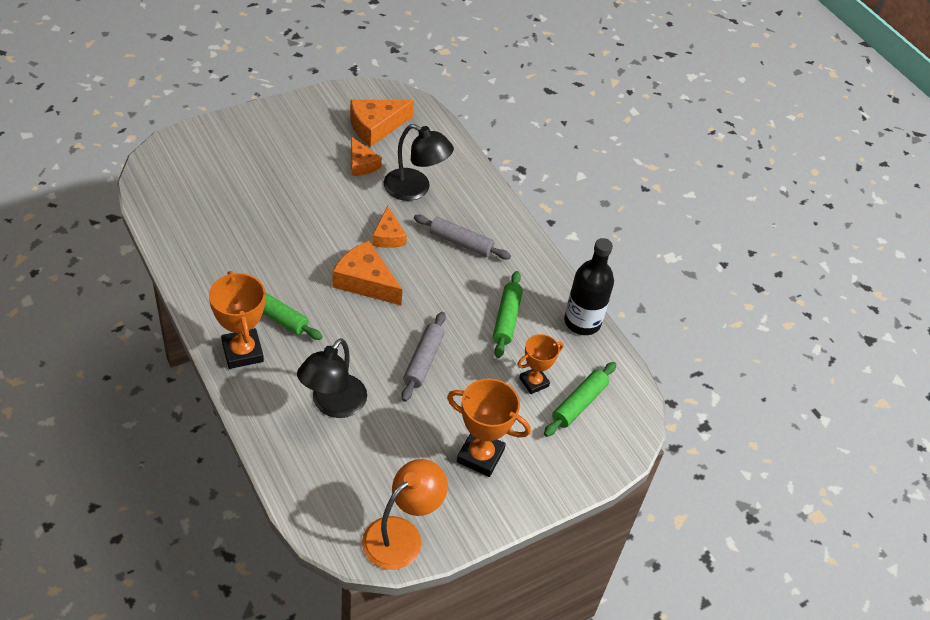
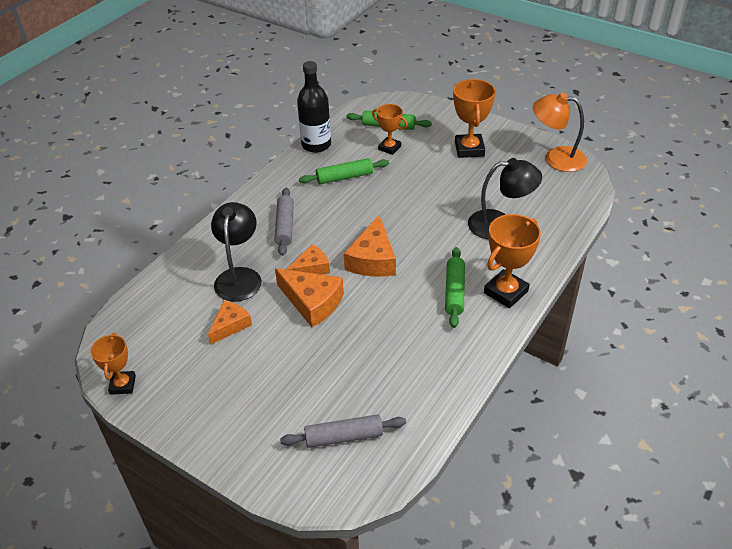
camera: 110 degrees left, 5 degrees down
orange cheese [350,100,414,147] -> orange cheese moved to [275,268,344,327]
grey rolling pin [401,312,446,402] -> grey rolling pin moved to [280,414,406,448]
none -> orange trophy [90,333,136,395]

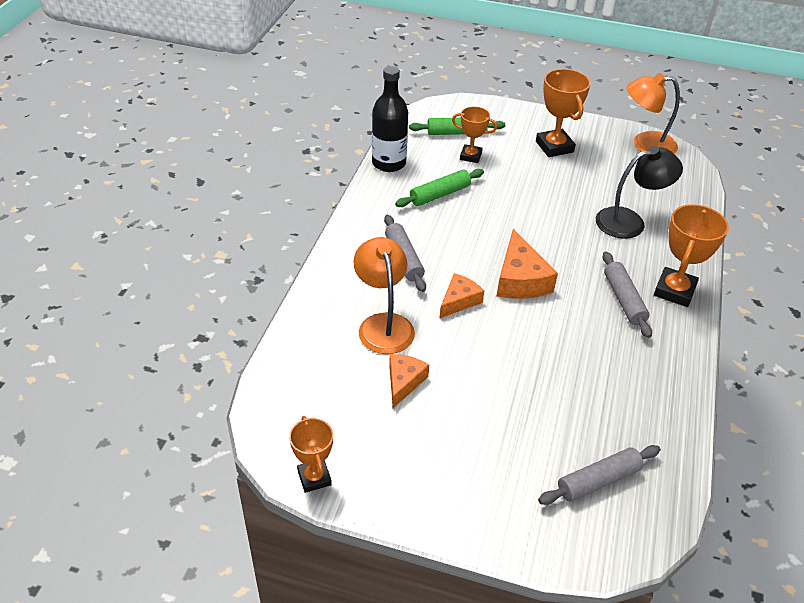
camera: 20 degrees left, 0 degrees up
black lamp [211,202,261,302] -> orange lamp [353,237,415,354]
orange cheese [275,268,344,327] -> none
green rolling pin [445,247,465,328] -> grey rolling pin [602,251,652,338]

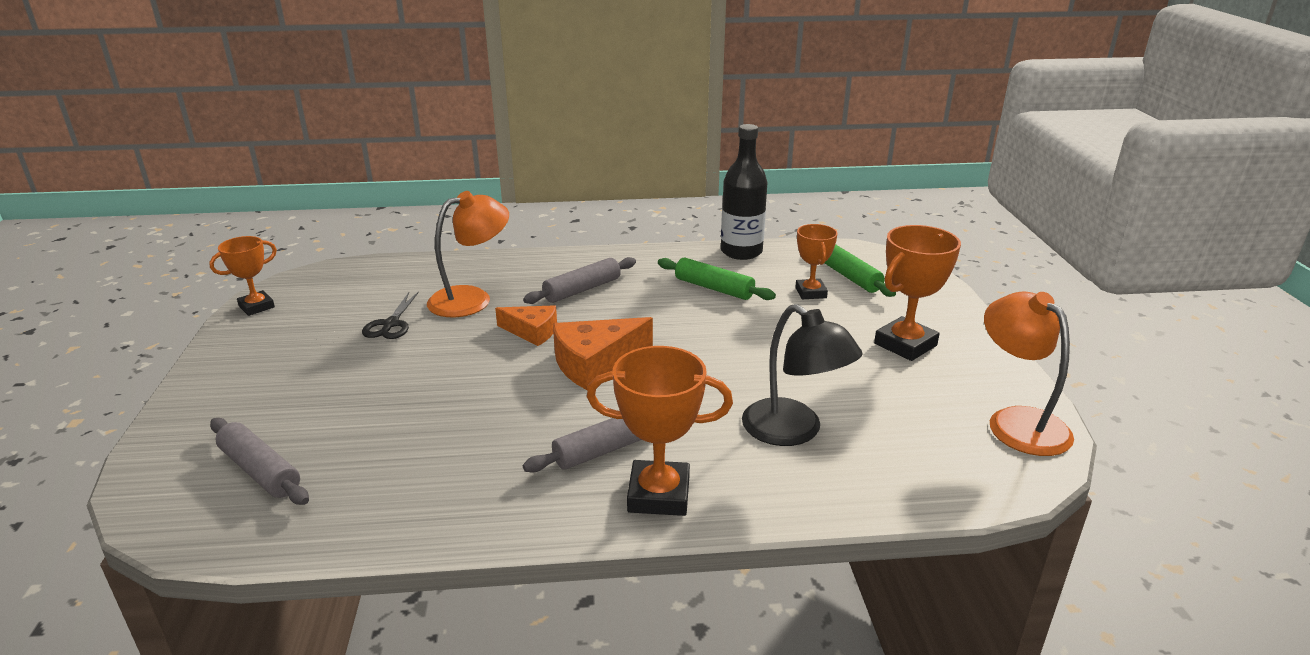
camera: 70 degrees right, 15 degrees down
orange cheese [389,354,429,408] -> black scissors [362,291,419,339]

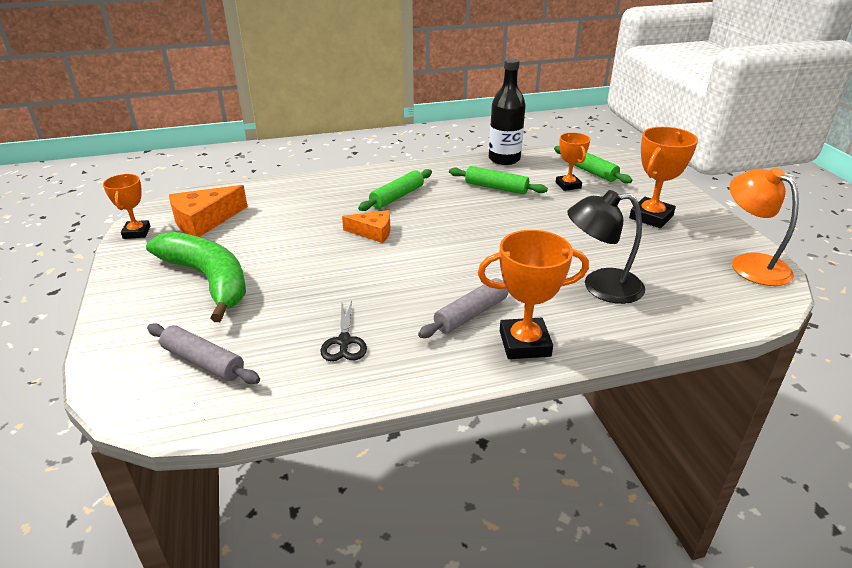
camera: 10 degrees left, 5 degrees up
orange trophy [209,236,277,316] -> orange trophy turned 45 degrees counterclockwise [103,174,151,239]
black scissors [362,291,419,339] -> black scissors moved to [320,300,367,361]
orange lamp [427,191,509,317] -> none
grey rolling pin [523,257,636,304] -> green rolling pin [358,169,432,211]
orange cheese [553,317,653,390] -> orange cheese moved to [169,185,248,237]
black lamp [742,304,862,446] -> black lamp turned 135 degrees clockwise [567,190,645,304]
none -> green banana [146,232,246,322]

